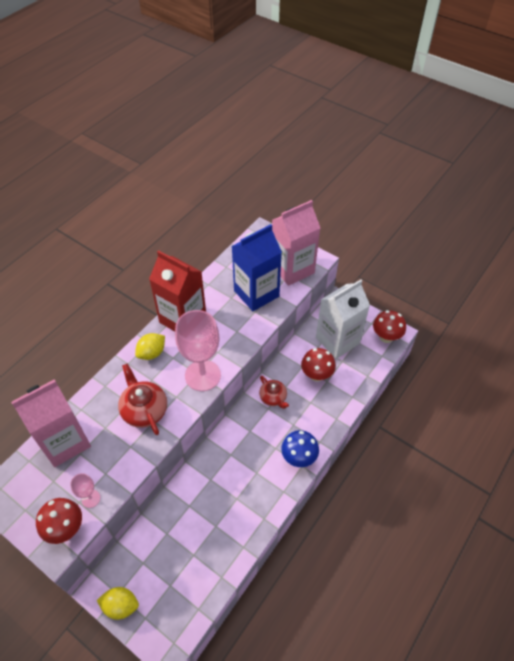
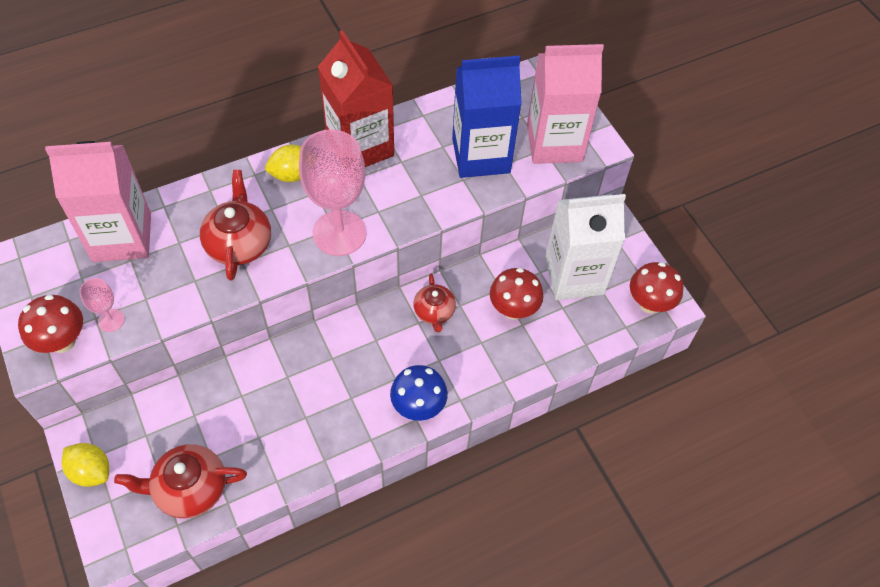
camera: 25 degrees right, 5 degrees up
none -> red teapot [114,444,247,518]

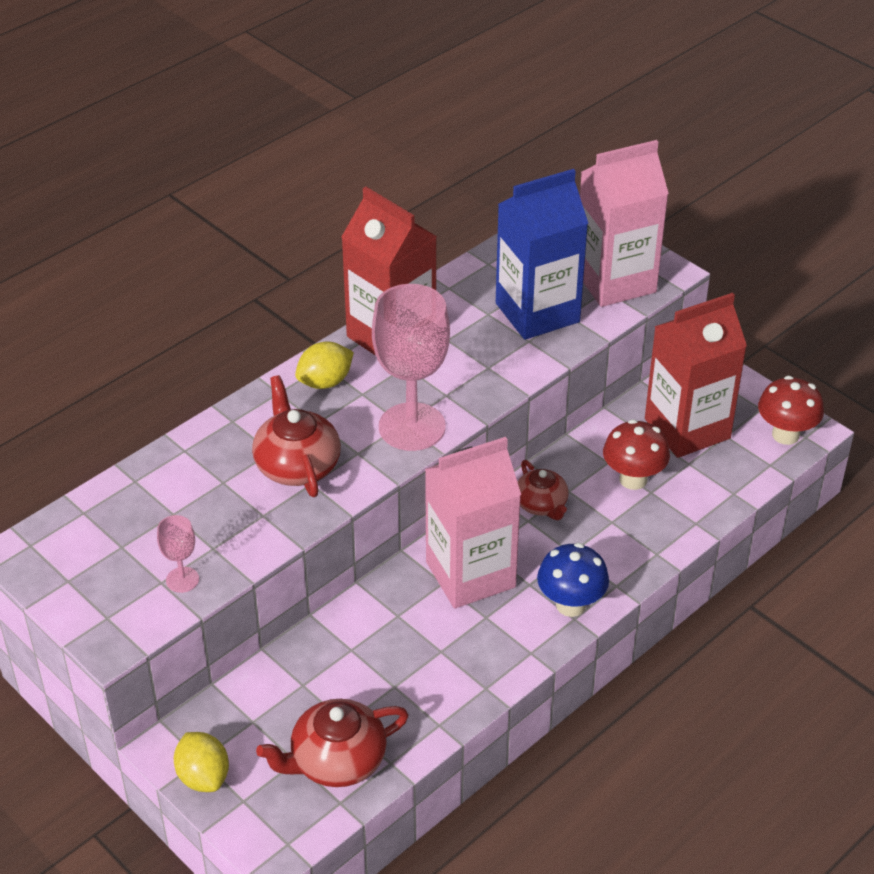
camera: 15 degrees left, 15 degrees down
red mushroom [18,295,83,353] -> none
pink carton [45,141,151,262] -> pink carton moved to [425,437,521,609]
yellow lemon [62,443,109,487] -> yellow lemon turned 45 degrees clockwise [174,732,229,792]
white carton [545,194,626,300] -> red carton [645,293,747,458]

